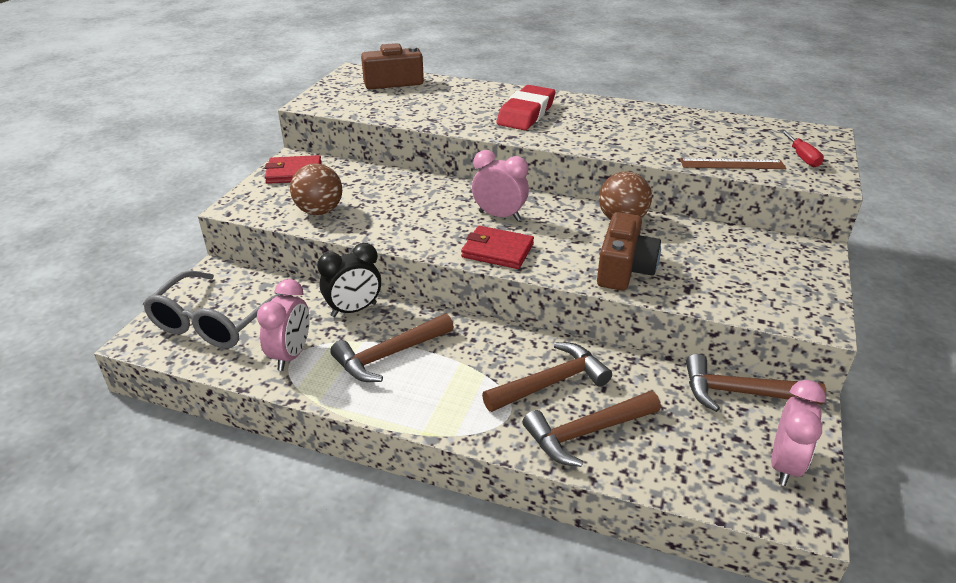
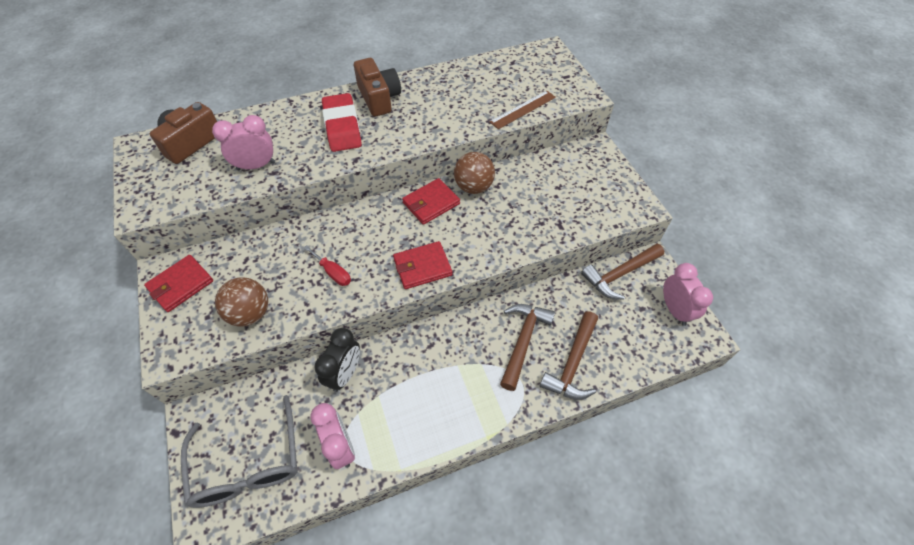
camera: 40 degrees left, 20 degrees up
brown hammer [330,313,454,382] -> none
pink clock [472,150,529,221] -> pink clock moved to [212,115,275,170]
brown camera [597,212,661,291] -> brown camera moved to [354,58,401,117]
red screwdriver [780,130,824,167] -> red screwdriver moved to [304,245,351,286]
none -> red wallet [402,178,460,225]

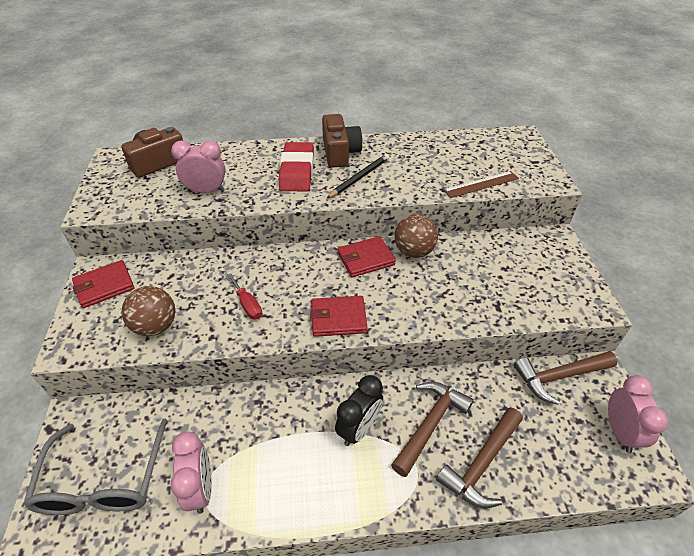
camera: 15 degrees right, 10 degrees down
black clock [314,328,360,392] -> black clock moved to [335,375,383,446]
none -> black pencil [326,154,389,199]

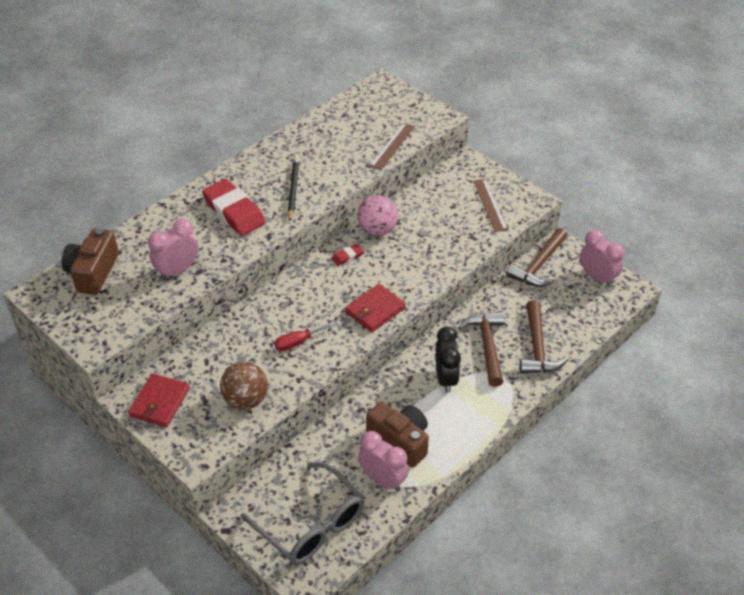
camera: 40 degrees left, 0 degrees up
red screwdriver [227,273,262,319] -> red screwdriver turned 135 degrees clockwise [274,322,335,351]
brown camera [322,114,362,168] -> brown camera moved to [366,402,429,468]
red wallet [337,236,396,277] -> red eraser [331,244,364,266]
brown ball [394,215,438,258] -> pink ball [357,195,398,236]
none -> brown ruler [474,179,508,232]

